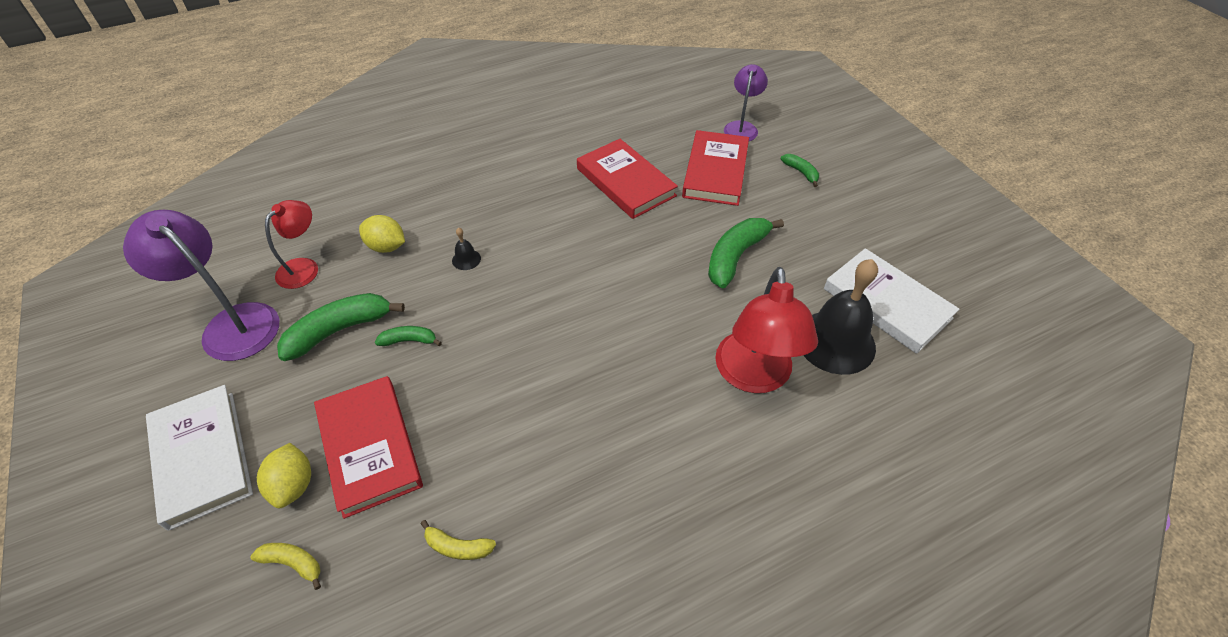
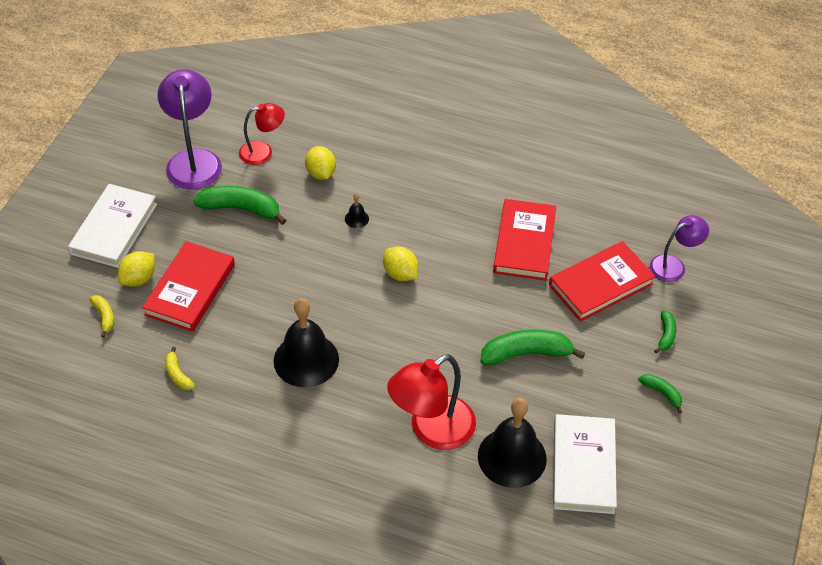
camera: 45 degrees right, 0 degrees up
green banana [375,326,442,346] -> green banana moved to [638,374,682,413]
none -> black bell [274,298,339,387]
none -> yellow lemon [383,247,418,281]

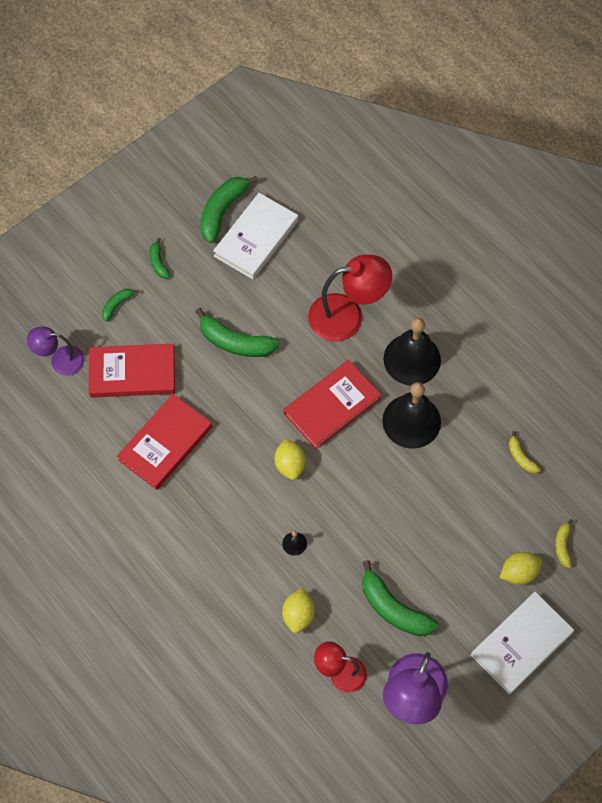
camera: 150 degrees left, 15 degrees up
red book [142,241,235,332] -> red book moved to [284,360,381,450]
yellow banana [165,347,195,390] -> yellow banana turned 150 degrees clockwise [509,431,541,474]
black bell [478,398,547,488] -> black bell moved to [383,318,441,386]
none -> green banana [200,176,258,243]

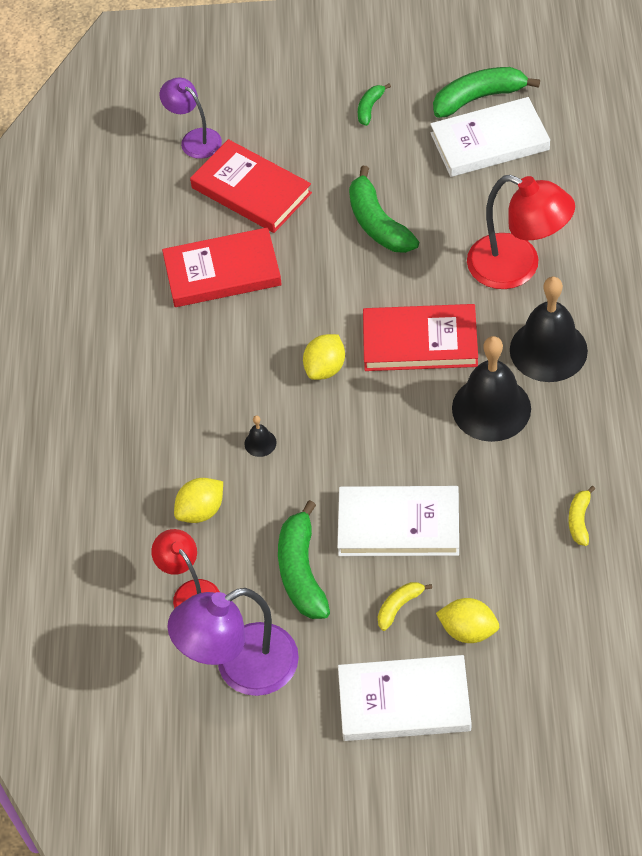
camera: 45 degrees right, 10 degrees down
green banana [102,289,139,322] -> none
yellow banana [555,519,574,568] -> yellow banana moved to [378,582,432,631]
none -> white book [337,486,459,556]

